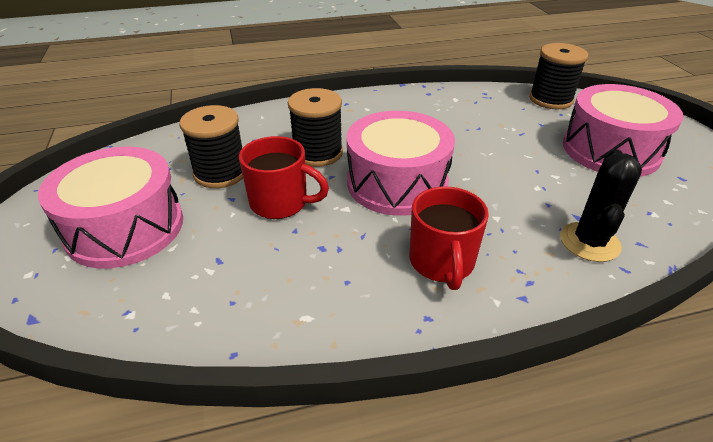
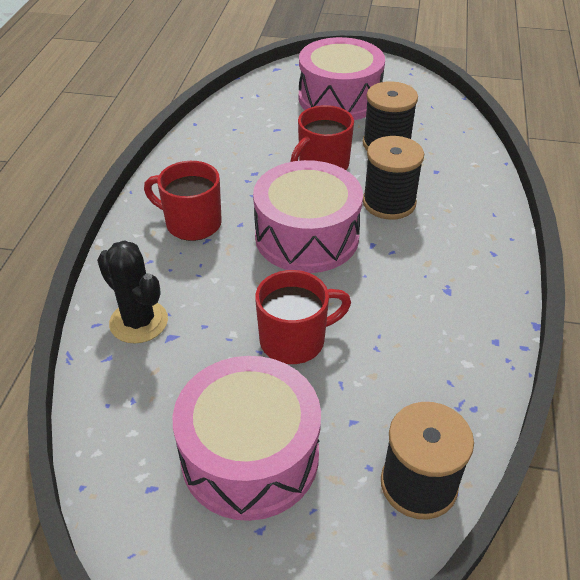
camera: 115 degrees right, 5 degrees up
none -> red mug [255,270,351,364]

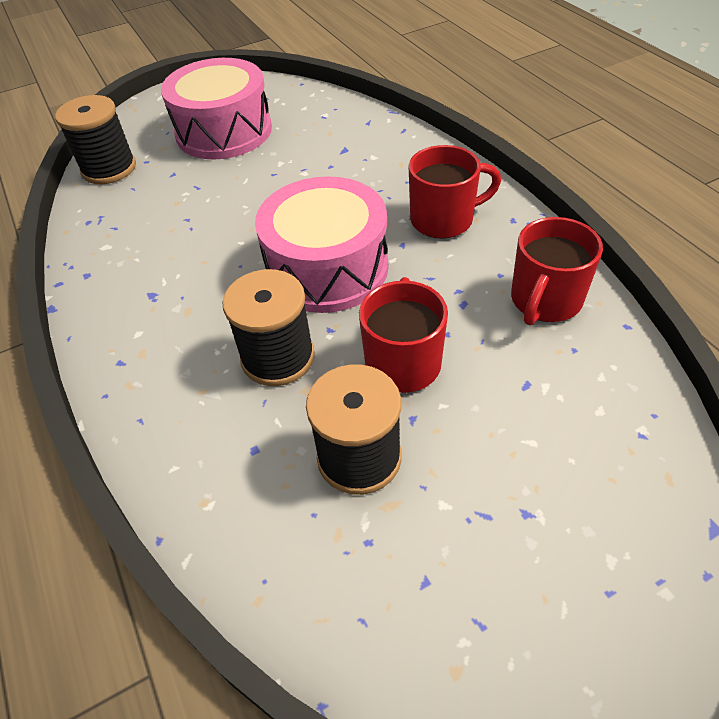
camera: 145 degrees right, 5 degrees up
black cactus [97,240,168,344] -> none
red mug [255,270,351,364] -> red mug moved to [511,217,603,325]
pink drum [299,37,385,120] -> none

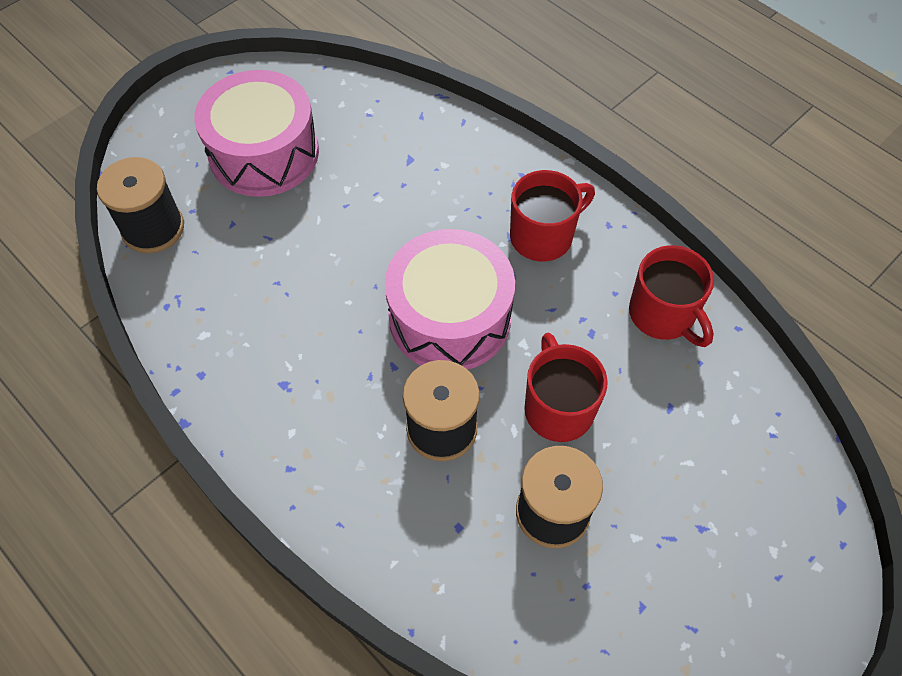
camera: 20 degrees left, 10 degrees up
red mug [511,217,603,325] -> red mug turned 45 degrees counterclockwise [629,245,714,347]

